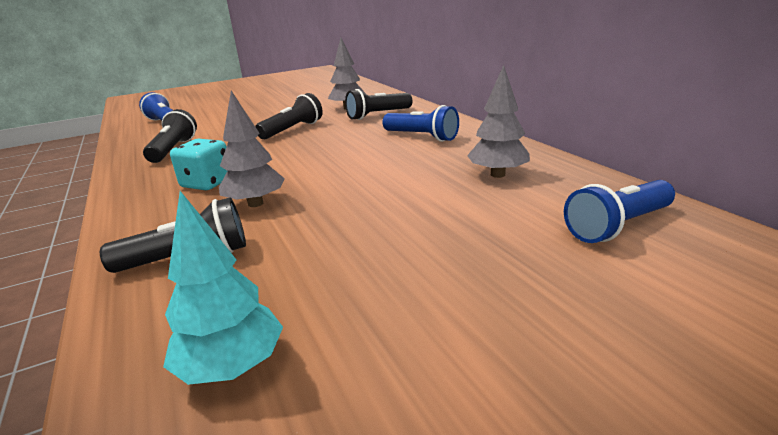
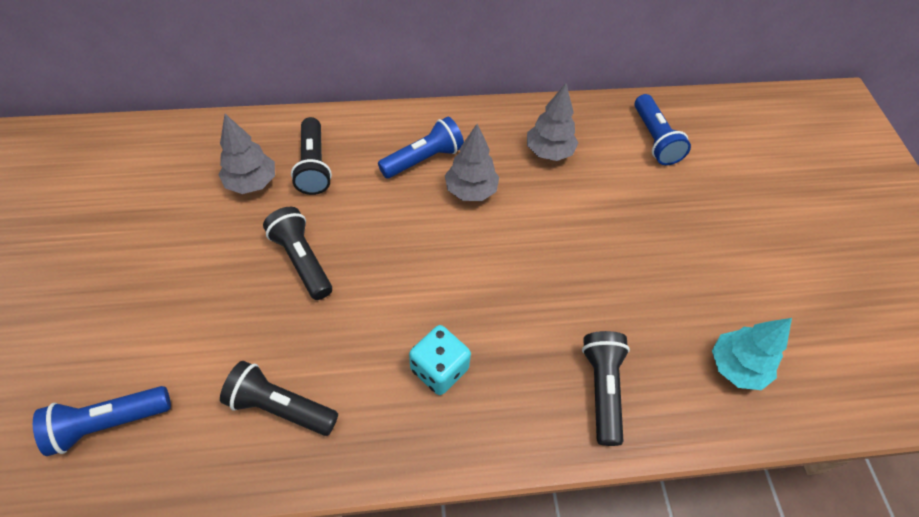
camera: 75 degrees left, 30 degrees up
grey tree [219,91,285,207] -> grey tree moved to [445,124,499,201]

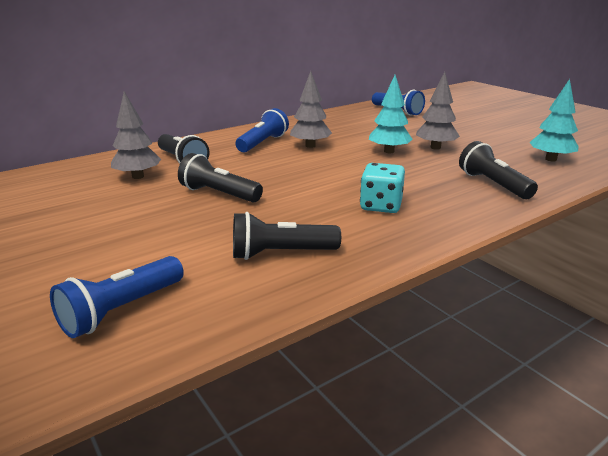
camera: 25 degrees left, 30 degrees down
grey tree [527,83,578,161] -> grey tree moved to [416,72,460,150]
none -> turquoise tree [369,75,413,153]

